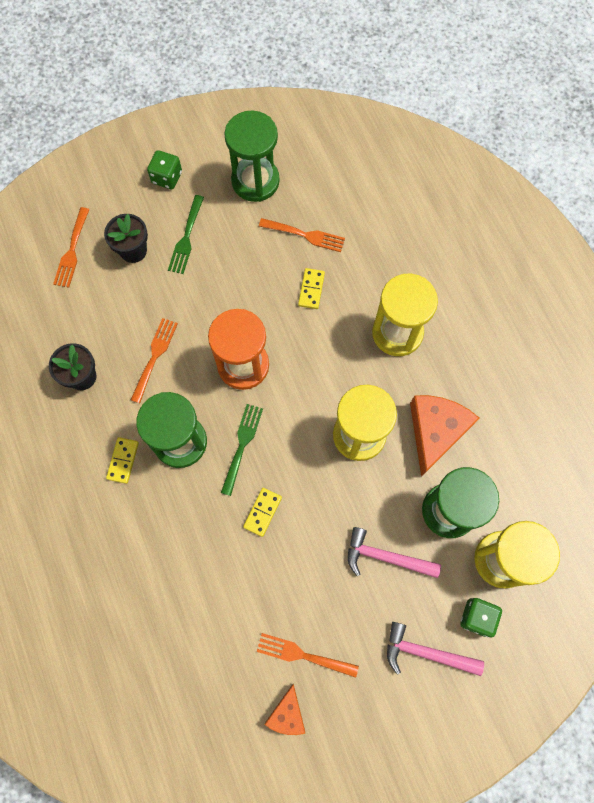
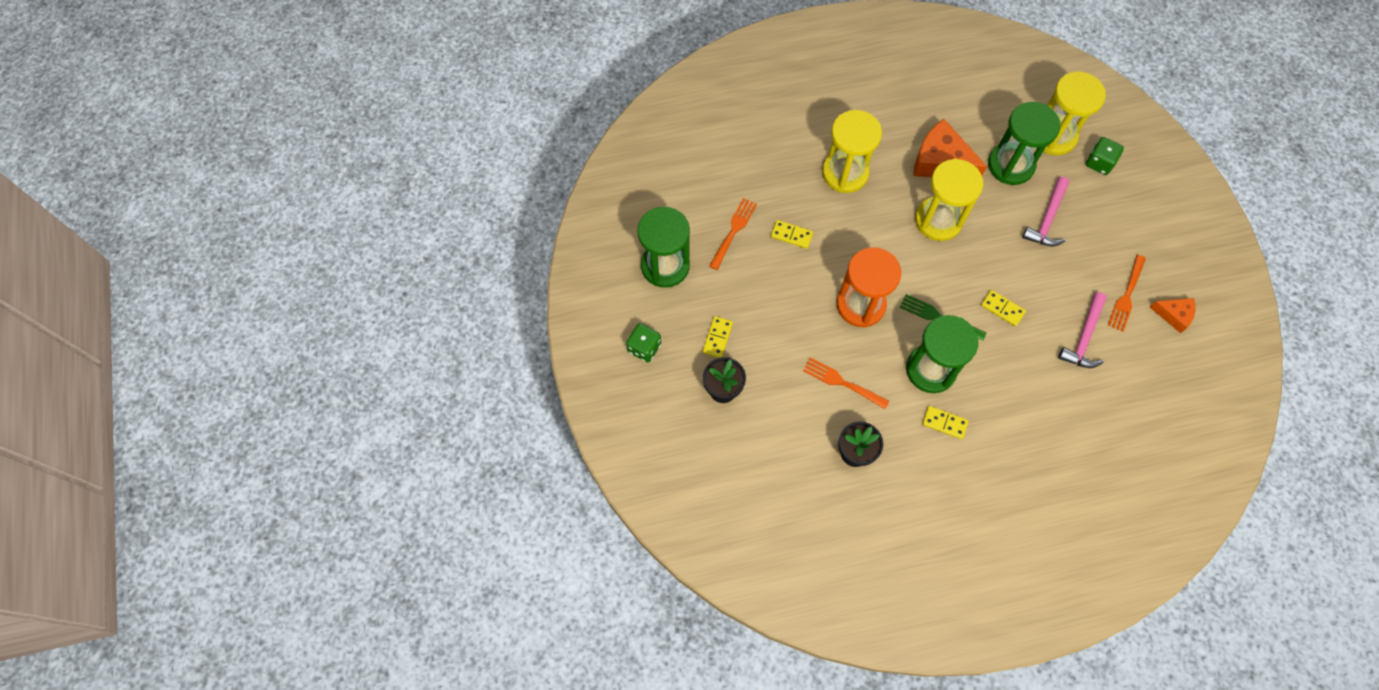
camera: 80 degrees left, 5 degrees down
orange fork [53,207,90,288] -> none
green fork [168,195,204,274] -> yellow domino [703,316,733,358]
pink hammer [387,622,484,676] -> pink hammer moved to [1058,292,1107,368]

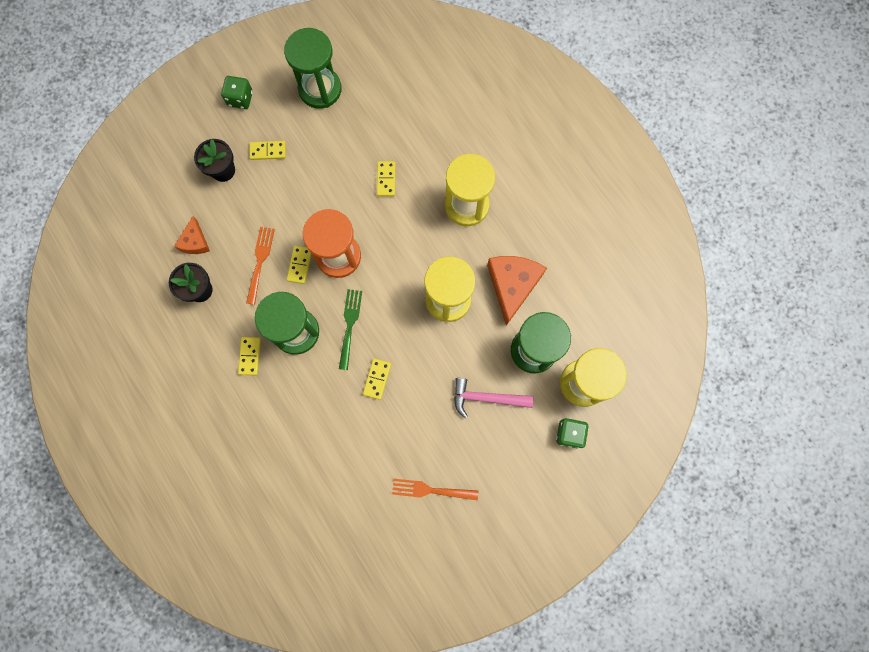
camera: 70 degrees right, 10 degrees up
orange fork [709,198,757,270] -> none
pink hammer [1058,292,1107,368] -> none
orange cheese [1150,298,1195,333] -> orange cheese moved to [174,216,210,254]
none -> yellow domino [287,246,311,284]

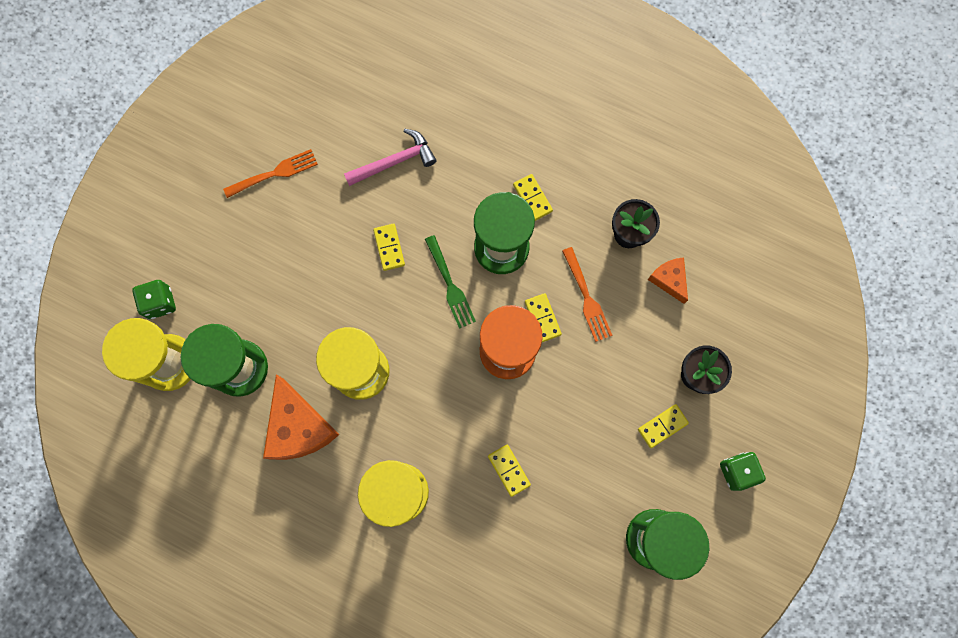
camera: 150 degrees right, 0 degrees up
pink hammer [454,378,533,418] -> pink hammer moved to [344,129,437,186]

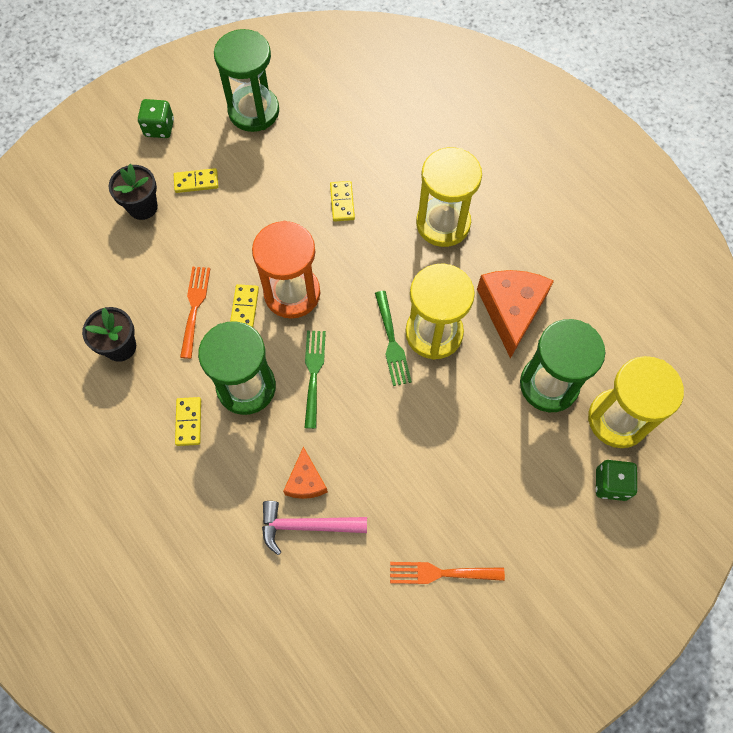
camera: 155 degrees left, 10 degrees down
yellow domino [373,224,405,271] -> none
orange cheese [647,257,688,304] -> orange cheese moved to [283,447,328,499]
none -> green fork [375,291,412,386]

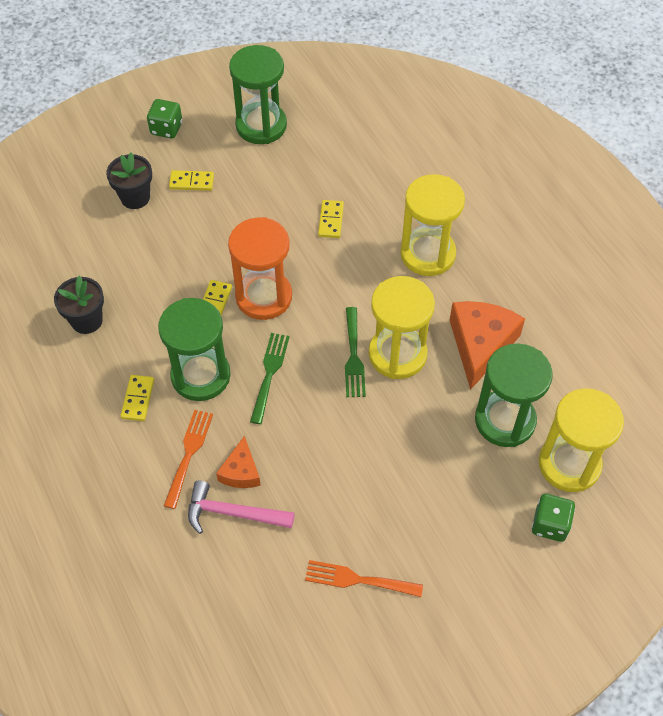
camera: 10 degrees right, 10 degrees down
orange fork [180,267,210,359] -> orange fork moved to [164,410,213,509]

